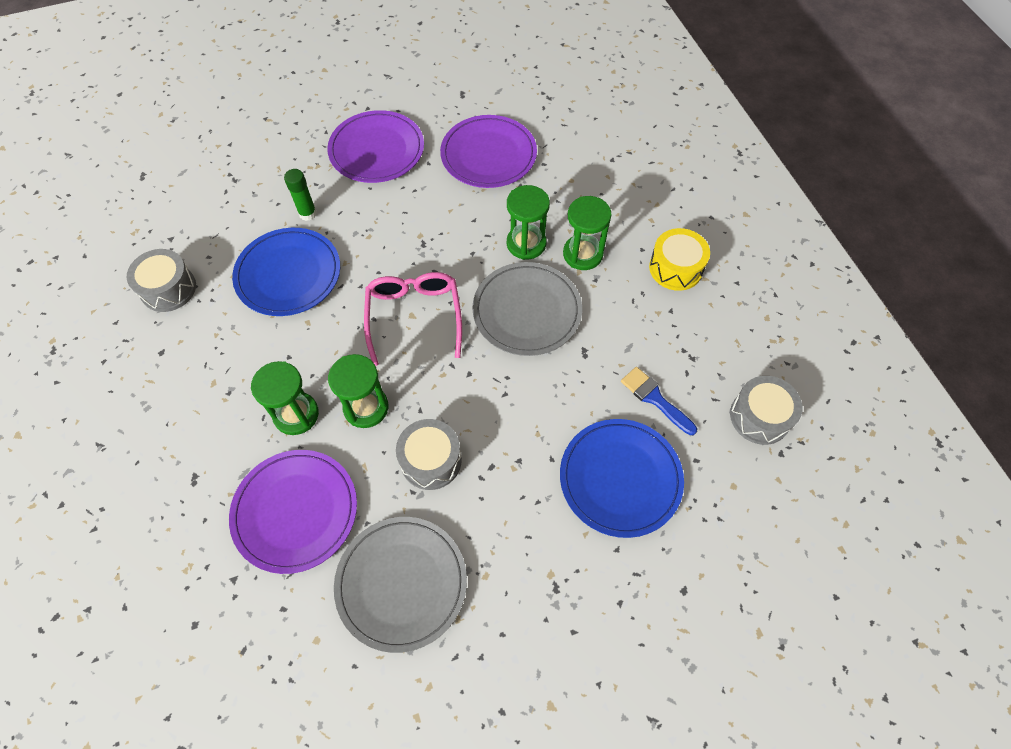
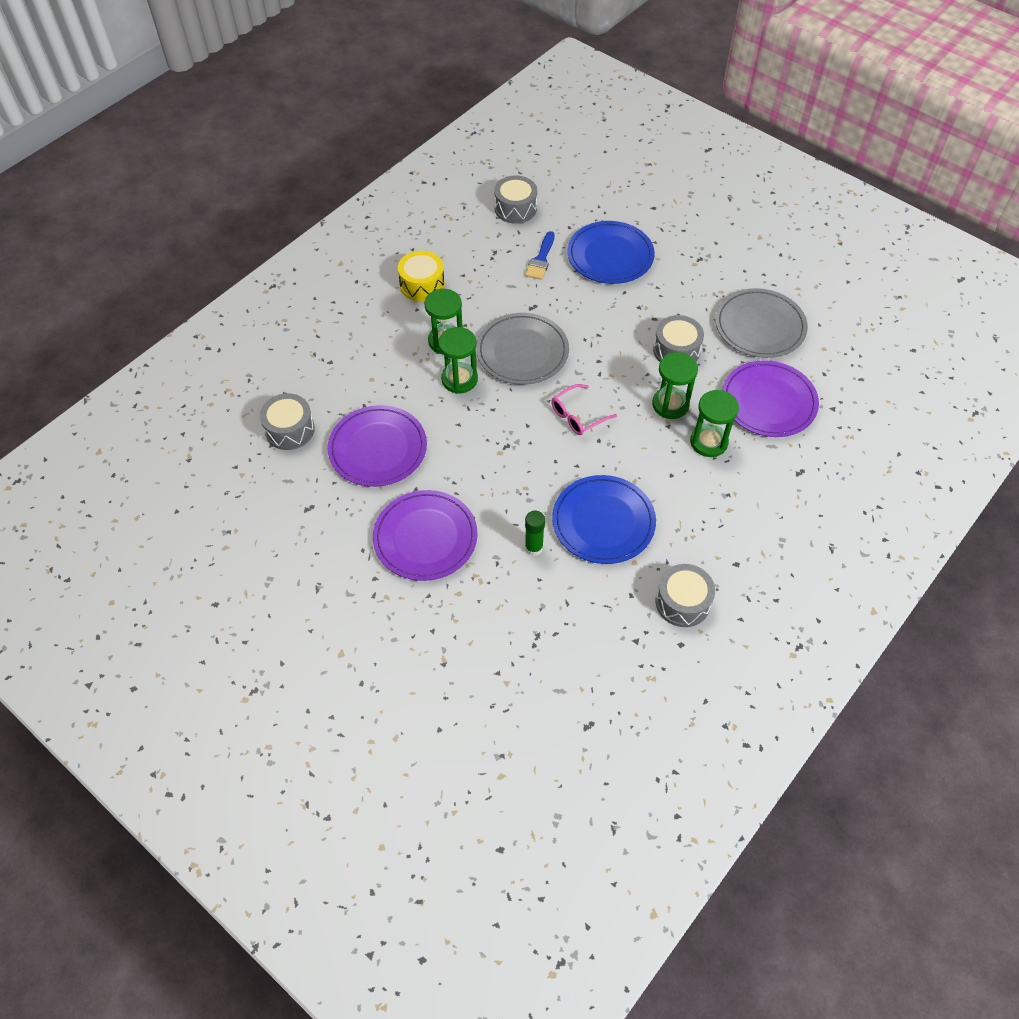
camera: 120 degrees left, 5 degrees down
pink glasses [364,272,462,366] -> pink glasses [551,384,617,435], size x0.65
none -> grey drum [260,393,315,450]

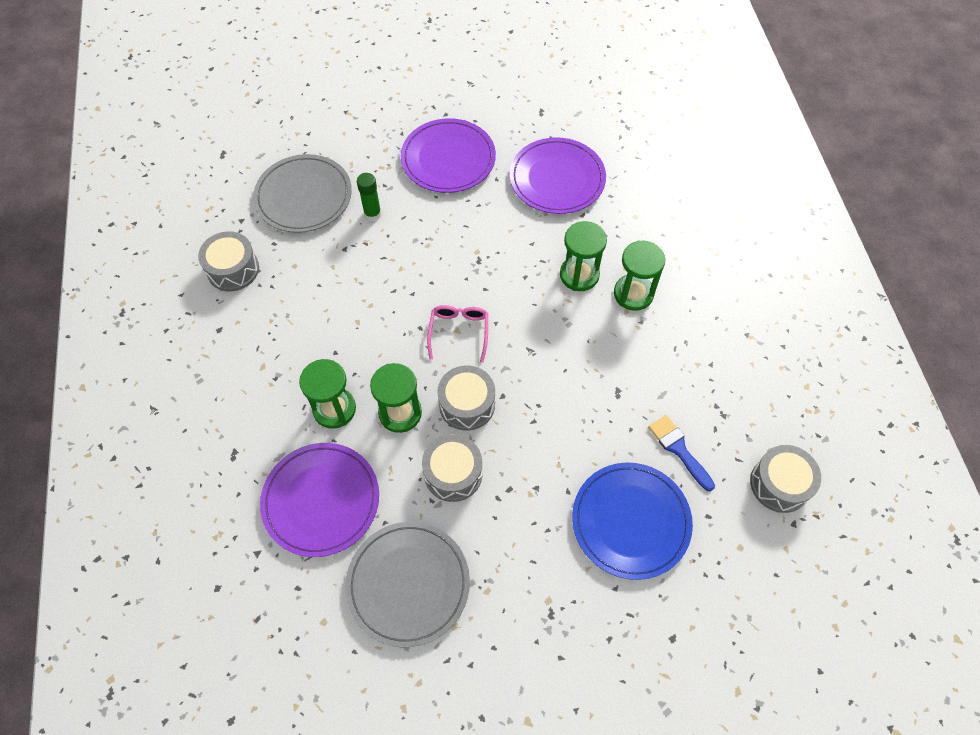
camera: 130 degrees right, 5 degrees up
grey drum [260,393,315,450] -> grey drum moved to [437,365,495,431]
yellow drum [398,251,445,302] -> none
grey plate [476,313,569,385] -> grey plate moved to [253,154,352,233]
blue plate [552,475,656,564] -> none

